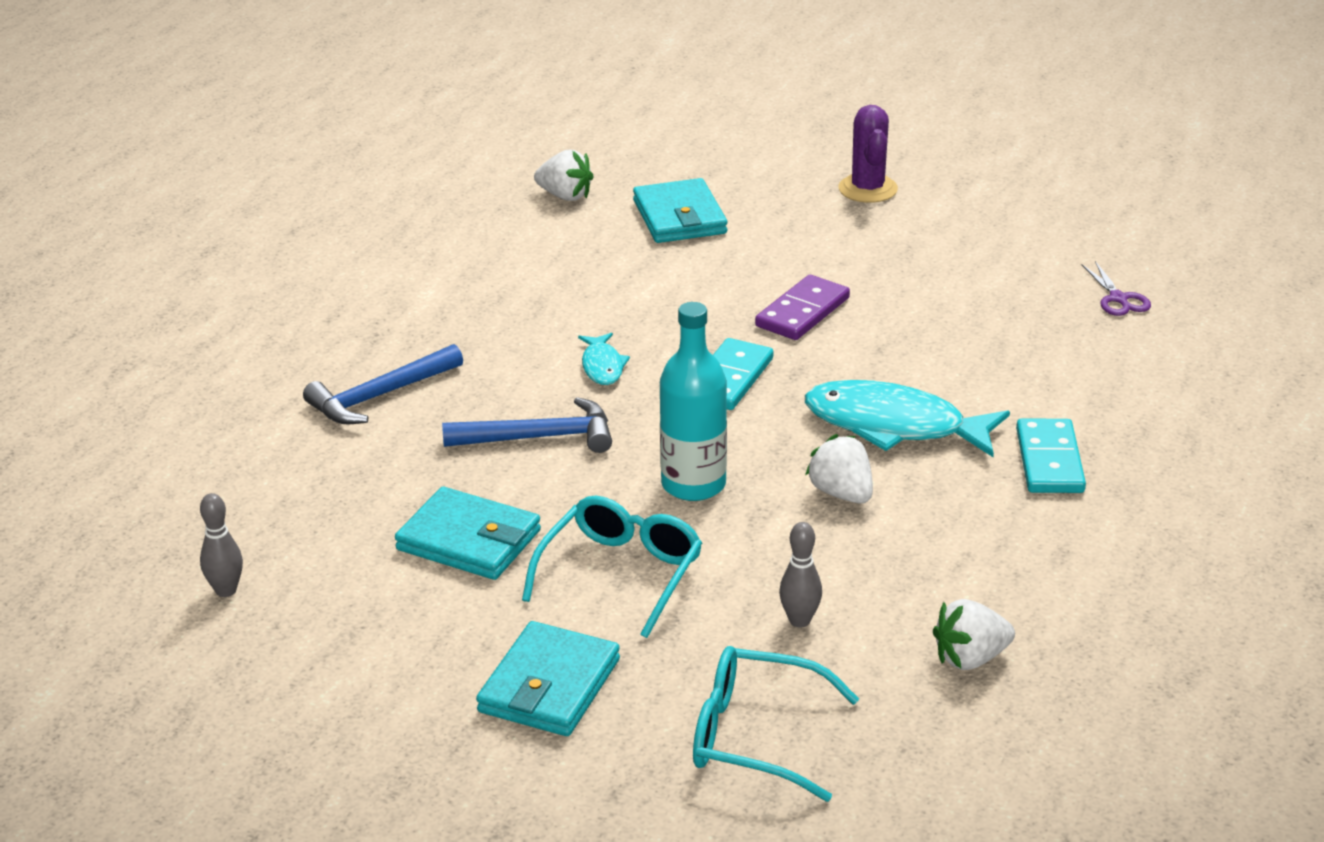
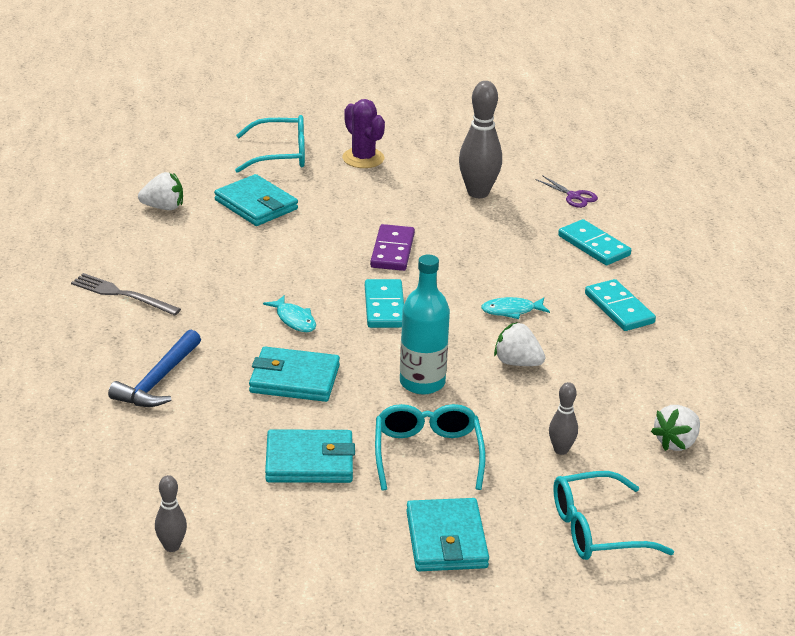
camera: 30 degrees left, 0 degrees up
blue hammer [442,397,612,453] -> turquoise wallet [249,347,340,402]
turquoise fish [805,380,1010,457] -> turquoise fish [481,297,550,319], size x0.49
none -> grey fork [71,273,181,316]
none -> turquoise glasses [235,115,305,173]
none -> grey bowling pin [459,81,502,198]
none -> turquoise domino [558,219,631,265]

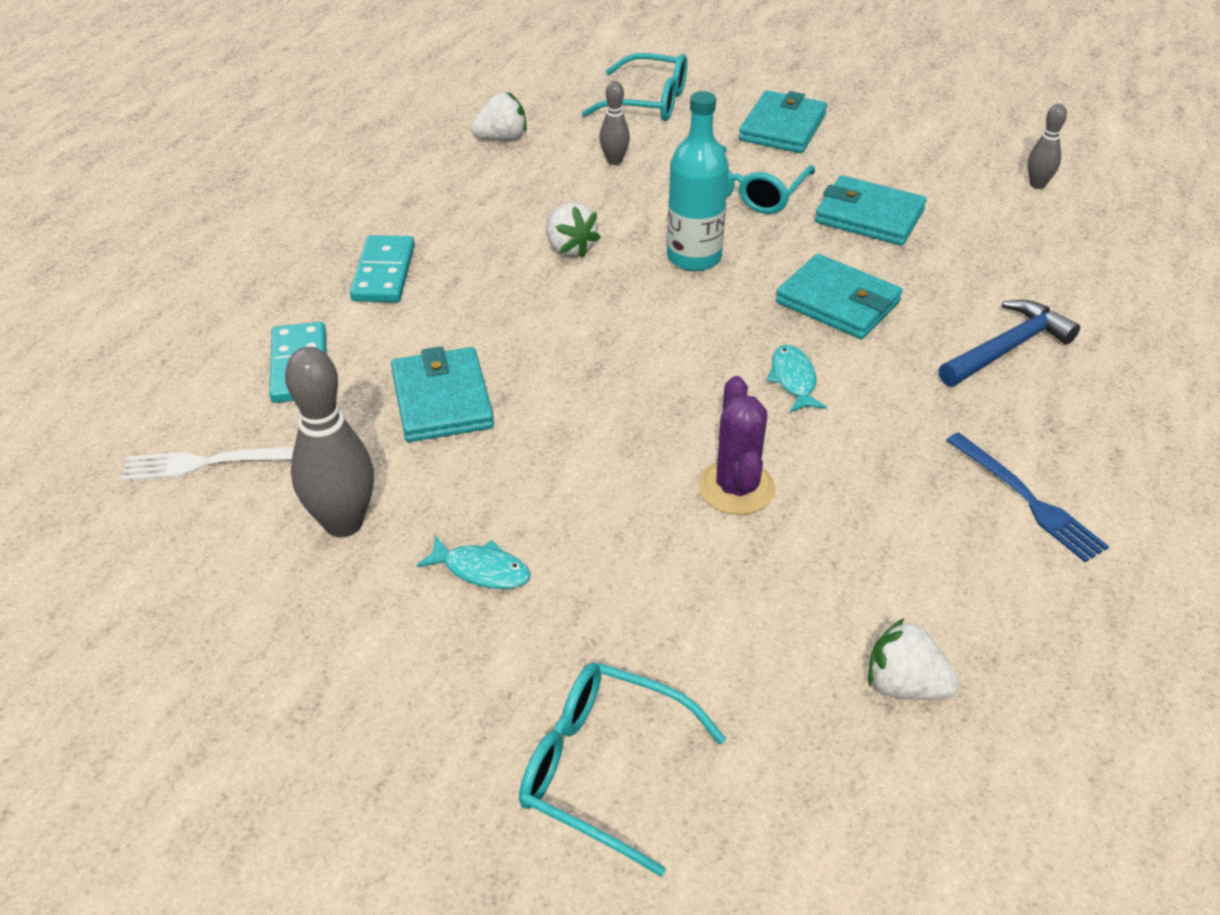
camera: 150 degrees left, 10 degrees up
grey fork [71,273,181,316] -> blue fork [946,432,1109,562]
turquoise wallet [214,174,298,226] -> turquoise wallet moved to [391,346,494,442]
purple cactus [342,99,385,168] -> purple cactus moved to [699,376,775,515]
turquoise domino [365,279,404,328] -> none
purple domino [370,224,415,271] -> none
turquoise fish [481,297,550,319] -> turquoise fish moved to [417,535,531,589]
purple scissors [535,175,598,208] -> white fork [121,447,294,481]

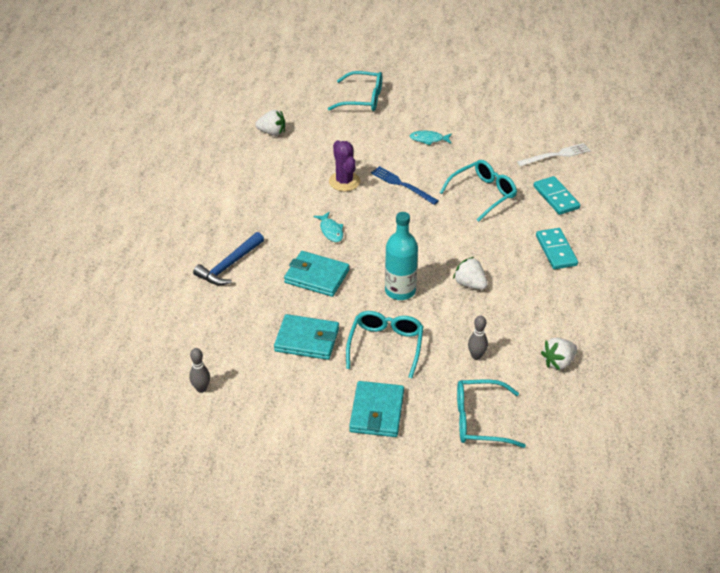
camera: 165 degrees right, 0 degrees up
grey bowling pin [285,347,374,537] -> none
turquoise wallet [391,346,494,442] -> turquoise glasses [440,160,517,222]
blue fork [946,432,1109,562] -> blue fork moved to [371,166,439,205]

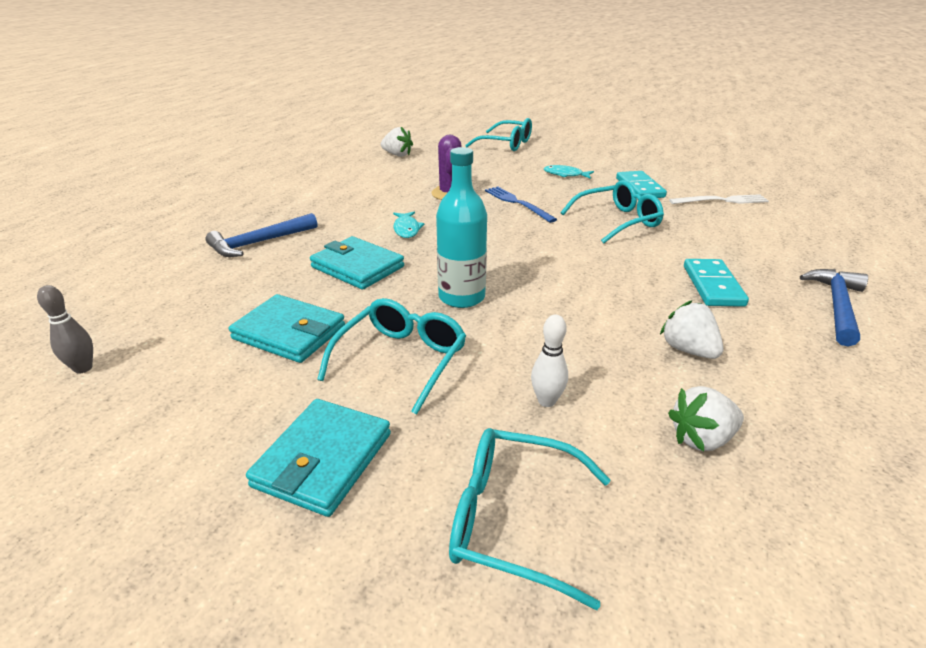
camera: 15 degrees right, 10 degrees down
white strawberry [453,257,488,290] -> white strawberry moved to [660,300,724,359]
grey bowling pin [468,315,488,360] -> white bowling pin [531,315,568,407]
turquoise domino [533,176,580,215] -> turquoise domino moved to [616,171,667,198]
none -> blue hammer [800,269,868,346]

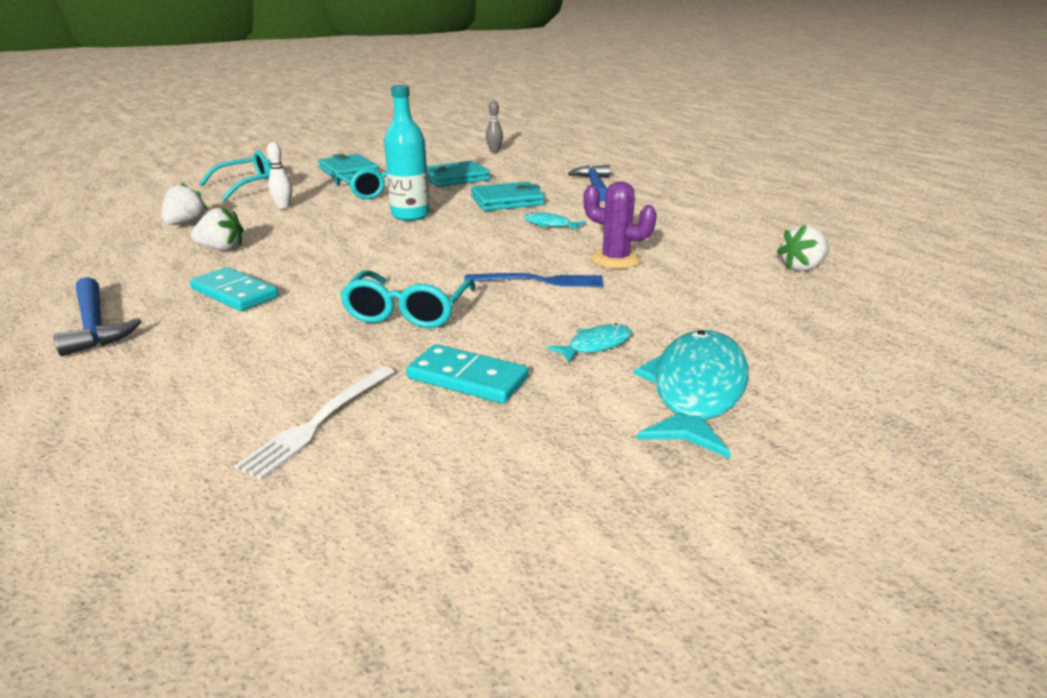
camera: 125 degrees right, 5 degrees down
turquoise glasses [465,118,532,151] -> none
none -> turquoise fish [633,330,749,459]

